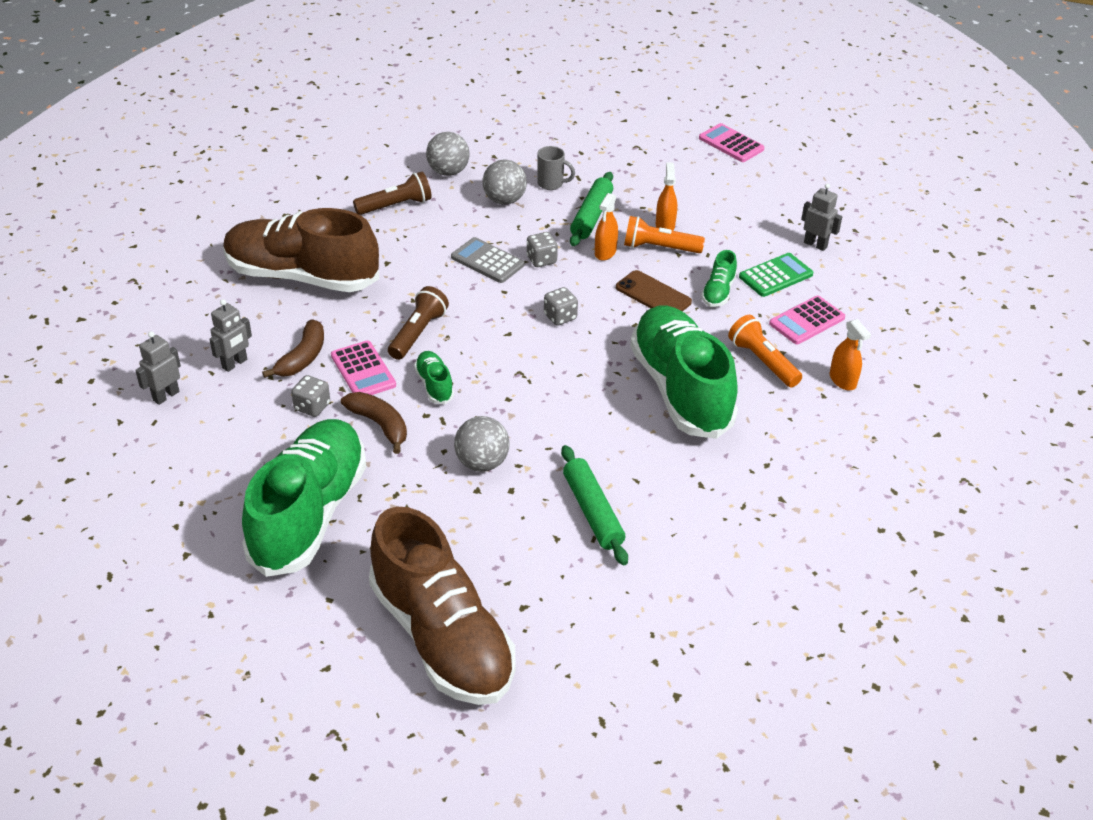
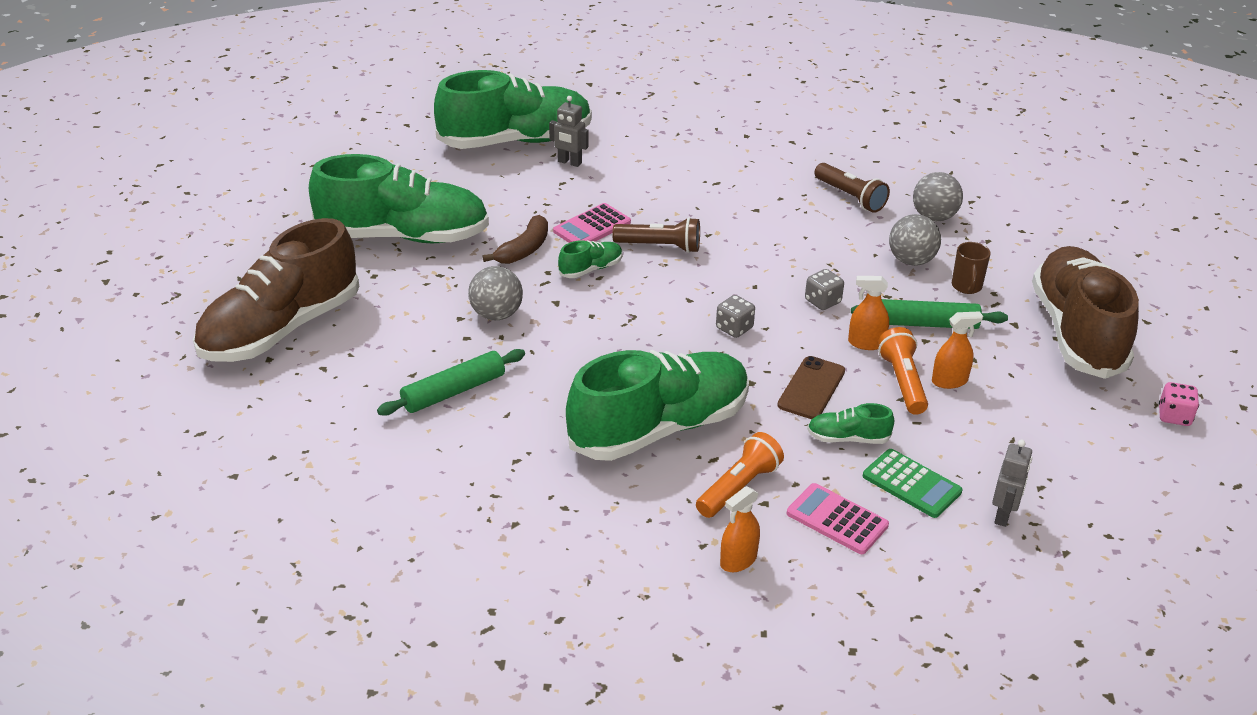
camera: 75 degrees right, 5 degrees down
grey robot [135,331,181,405] -> green shoe [434,70,592,149]
brown shoe [223,208,379,292] -> brown shoe moved to [1032,246,1139,379]
brown banana [262,320,324,378] -> none
grey dice [291,375,330,417] -> none
grey calculator [451,237,525,283] -> none
grey mug [537,146,575,190] -> brown mug [952,242,990,294]
pink calculator [699,123,764,162] -> pink dice [1159,382,1199,426]

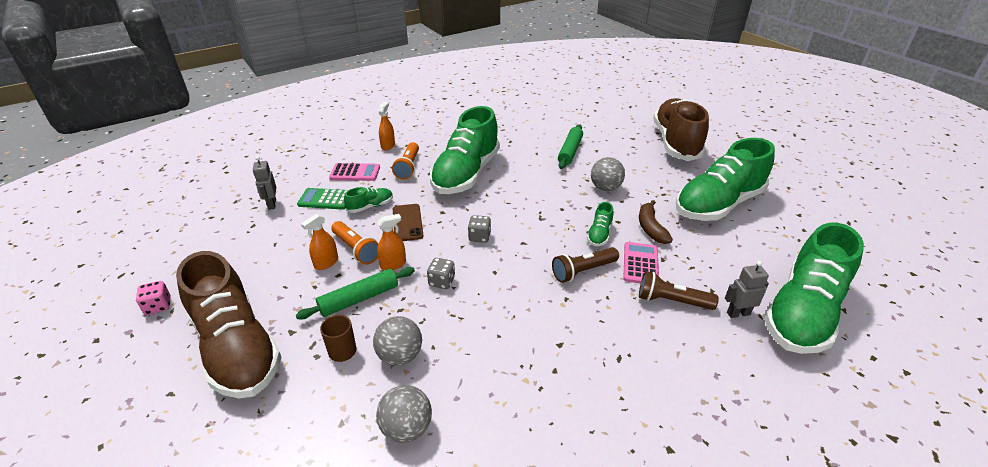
camera: 145 degrees right, 0 degrees up
brown flashlight [814,163,890,213] -> brown flashlight moved to [639,271,719,310]

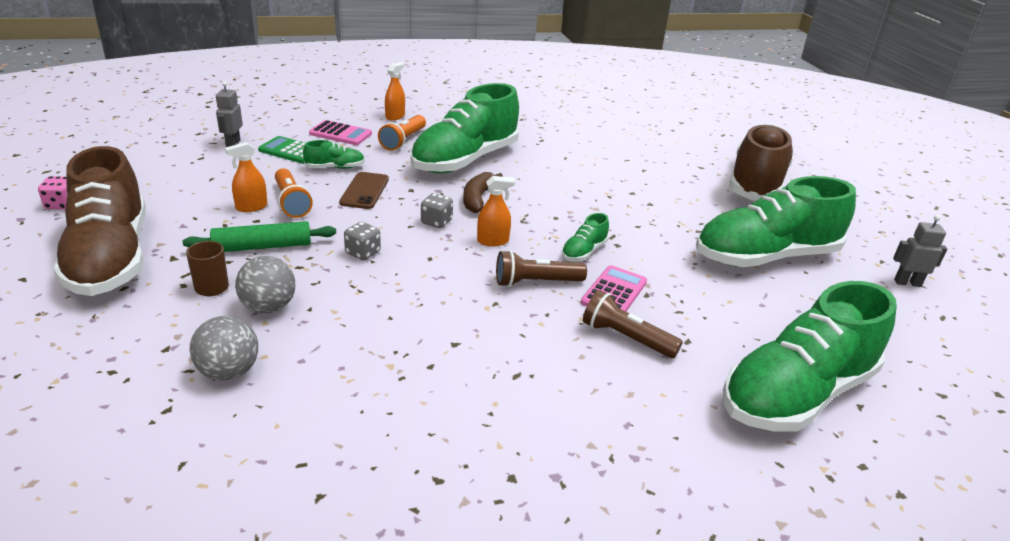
camera: 15 degrees right, 5 degrees down
orange spray bottle [377,214,406,270] -> orange spray bottle moved to [477,176,515,246]
green rolling pin [558,124,583,169] -> none
grey ball [591,157,625,191] -> none
brown banana [639,200,673,244] -> brown banana moved to [463,172,503,213]
grey robot [725,261,769,318] -> grey robot moved to [893,215,947,287]

